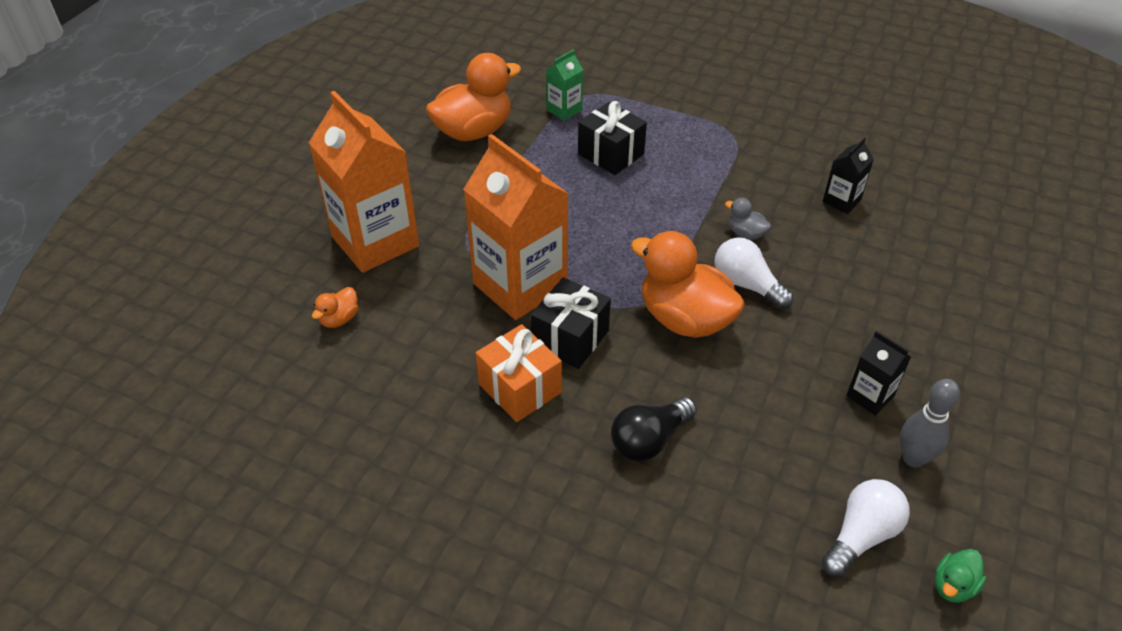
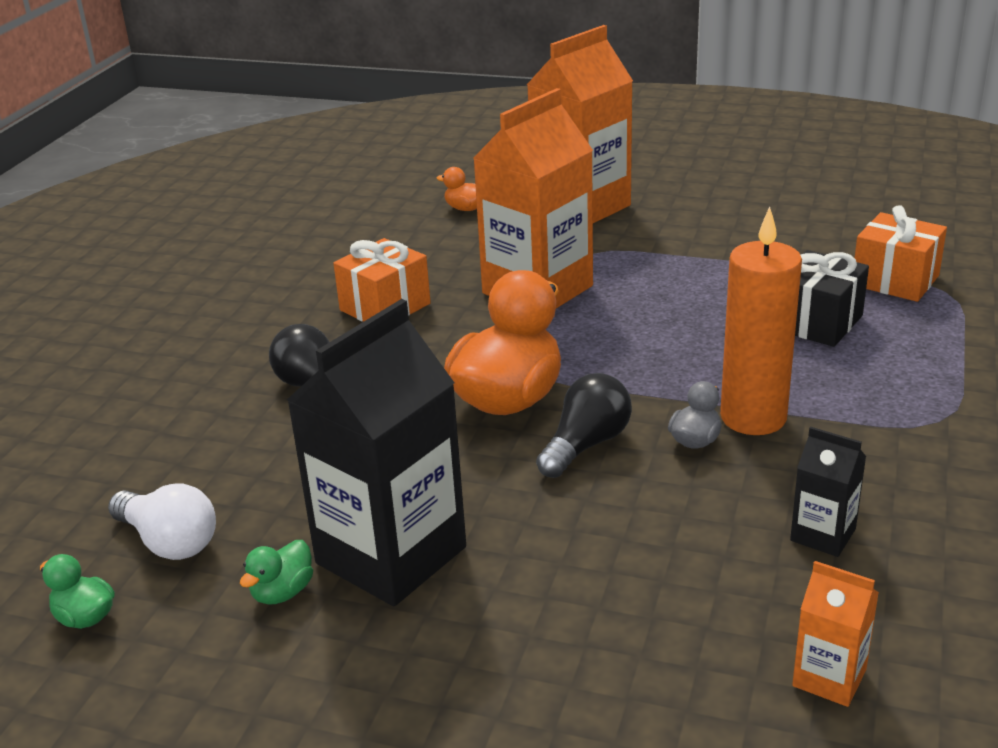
camera: 85 degrees right, 15 degrees down
orange duck [426,53,521,141] -> none
black gift [531,277,611,369] -> none
green carton [546,49,583,121] -> orange gift [855,205,947,302]
white light bulb [714,237,793,309] -> black light bulb [536,373,632,478]
black carton [846,331,911,416] -> black carton [287,299,466,606], size x2.18
grey bowling pin [900,379,960,467] -> green duck [240,540,313,605]
none -> orange candle [720,207,802,435]
none -> orange carton [792,561,879,707]

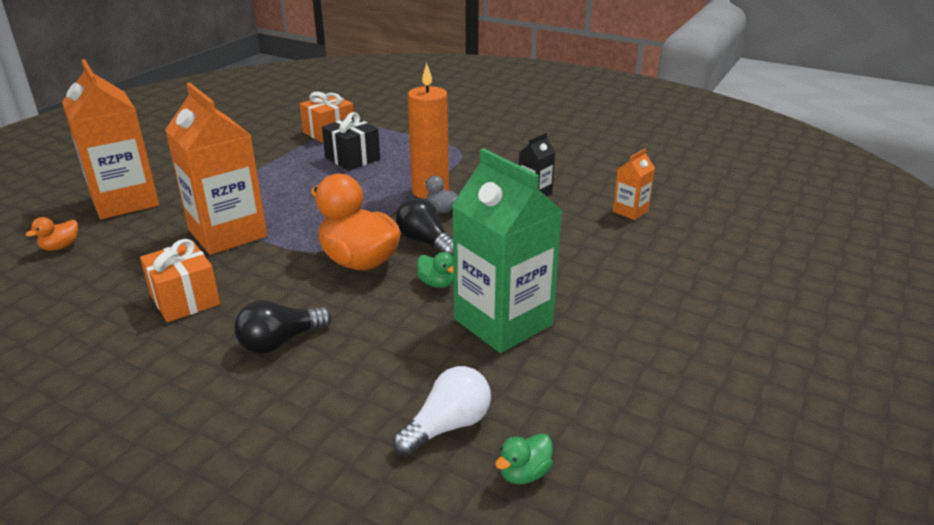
camera: 80 degrees left, 0 degrees up
green duck [240,540,313,605] -> green duck moved to [417,252,453,288]
black carton [287,299,466,606] -> green carton [452,148,562,353]

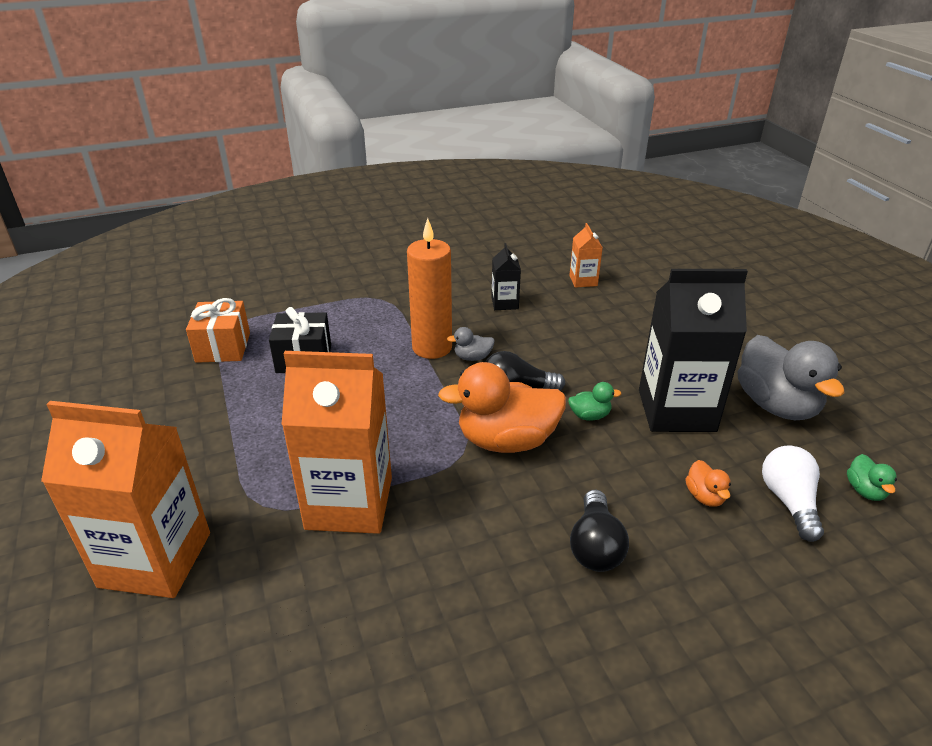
camera: 50 degrees left, 5 degrees up
orange duck [25,217,78,251] -> orange duck moved to [685,460,731,507]
orange gift [140,239,220,322] -> none
green carton [452,148,562,353] -> black carton [639,269,748,432]
none -> grey duck [738,335,845,420]

